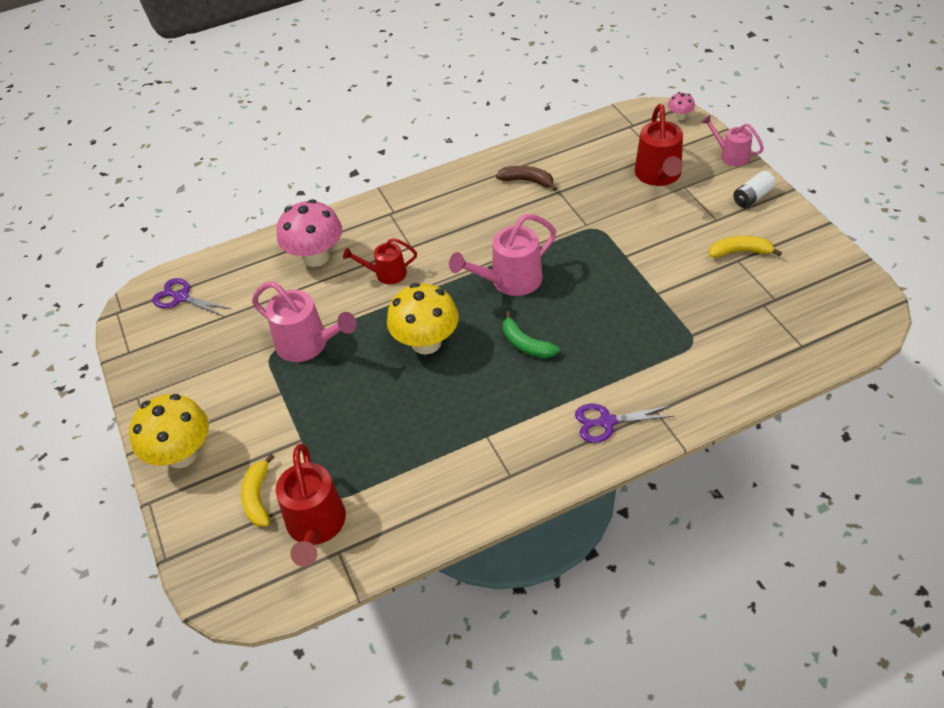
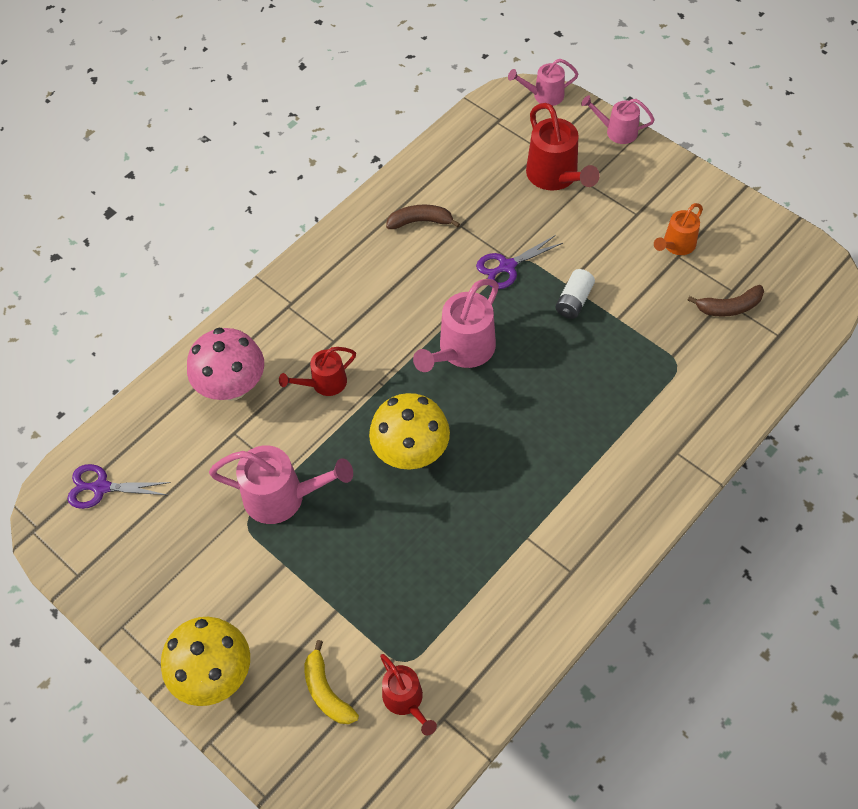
camera: 25 degrees left, 10 degrees up
red watering can [276,443,346,567] -> red watering can [380,654,437,735], size x0.61
green banana [503,311,560,358] -> none
purple scissors [575,404,674,443] -> purple scissors moved to [476,235,563,289]
pink mushroom [668,92,695,120] -> pink watering can [508,59,578,106]
yellow banana [709,236,782,258] -> orange watering can [654,203,703,255]
white battery [733,171,776,208] -> white battery moved to [555,269,595,319]
none -> brown banana [688,285,764,317]

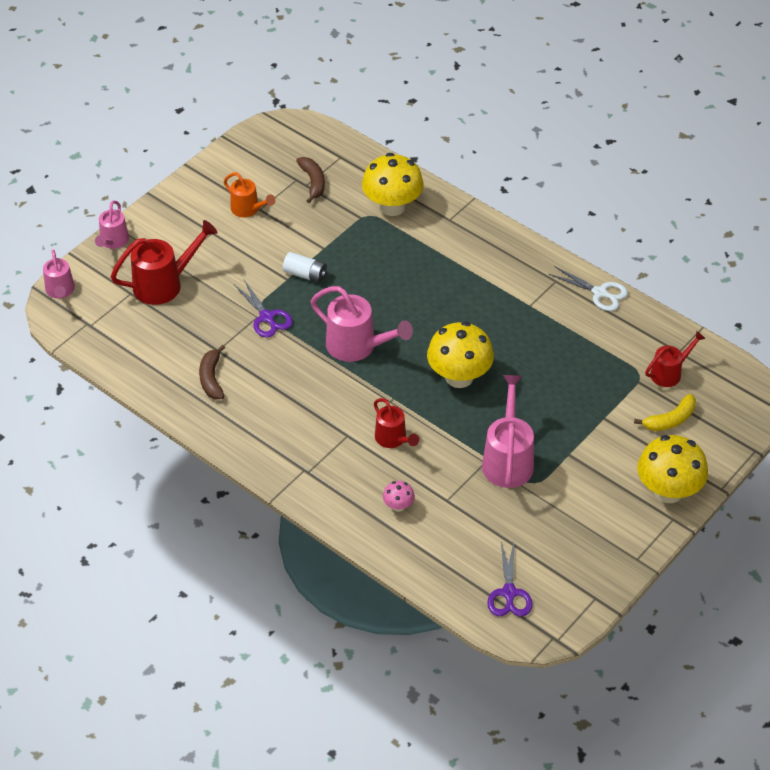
camera: 95 degrees left, 10 degrees down
pink mushroom [187,328,264,401] -> pink mushroom [383,481,415,512], size x0.45
none -> yellow mushroom [362,153,423,216]
none -> white scissors [549,266,628,311]

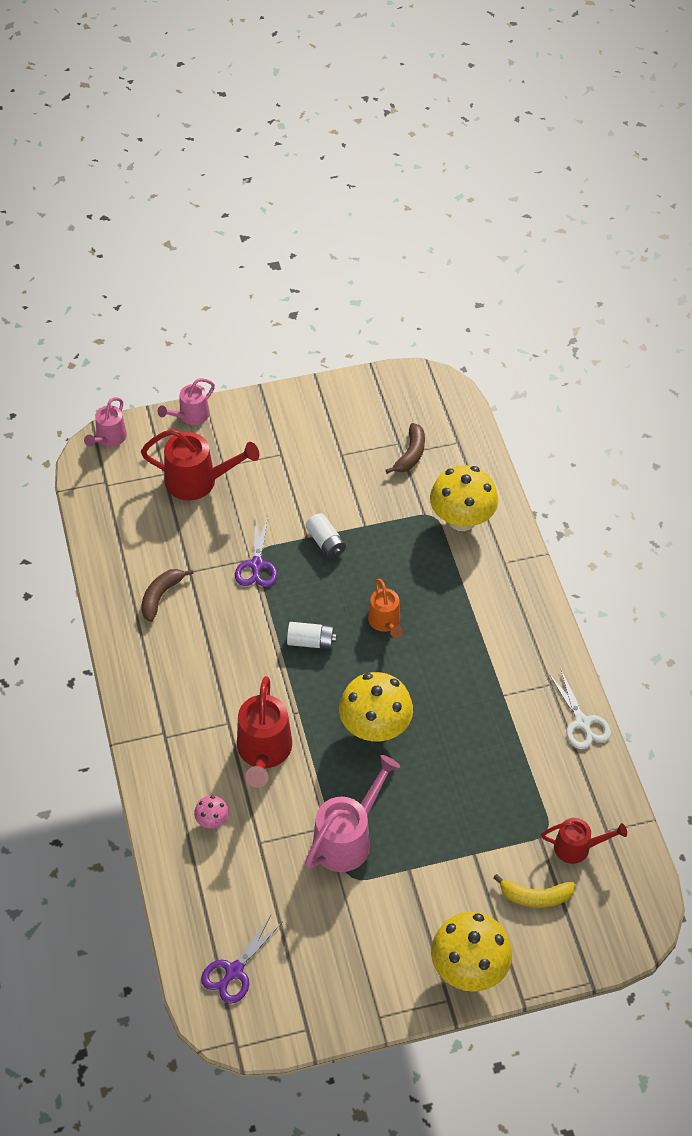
camera: 35 degrees right, 5 degrees up
orange watering can [224,173,275,218] -> orange watering can moved to [368,579,403,638]
pink watering can [311,286,413,362] -> white battery [287,622,337,649]
red watering can [374,398,419,448] -> red watering can [237,676,292,788], size x1.63

